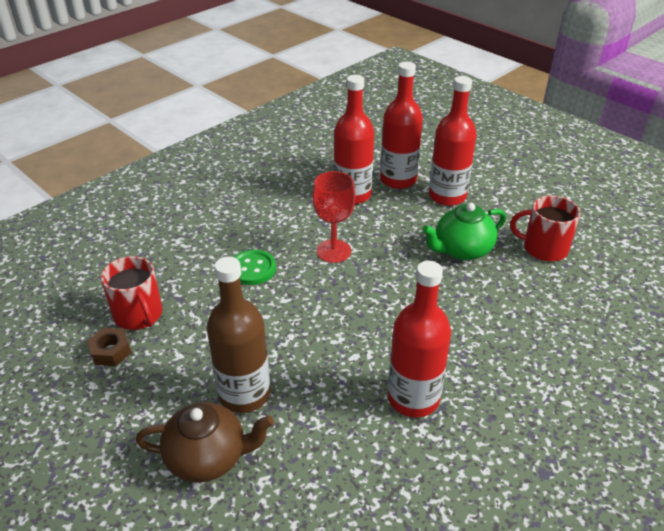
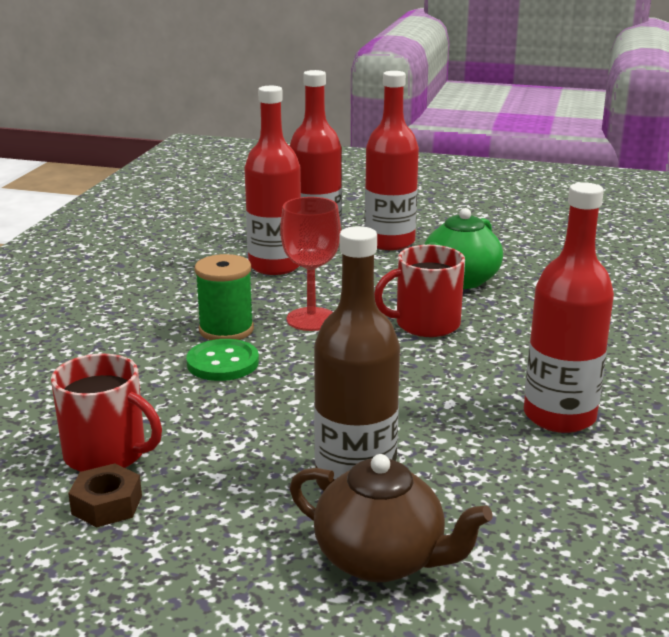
camera: 30 degrees left, 15 degrees down
brown teapot [136,402,274,483] -> brown teapot turned 60 degrees clockwise [290,454,492,582]
red mug [510,195,581,262] -> red mug moved to [374,245,465,337]
none -> green spool [195,254,254,340]

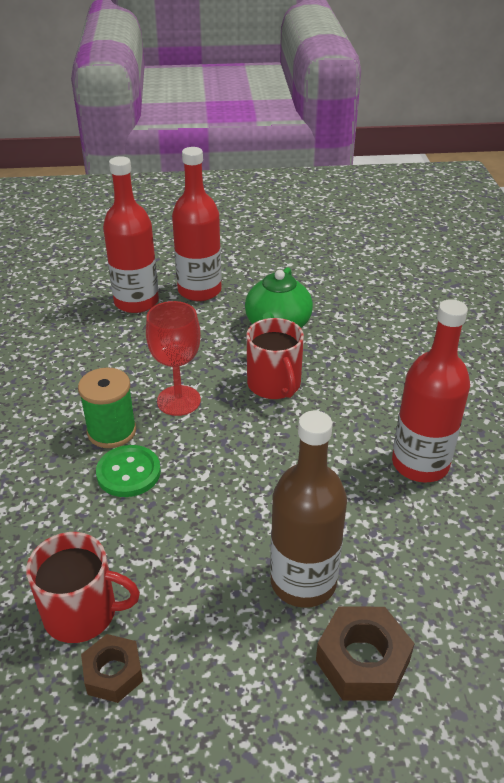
camera: 20 degrees left, 15 degrees up
red bottle [244,86,301,275] -> none
brown teapot [290,454,492,582] -> brown nut [316,606,415,701]
red mug [374,245,465,337] -> red mug turned 75 degrees counterclockwise [246,318,304,399]

